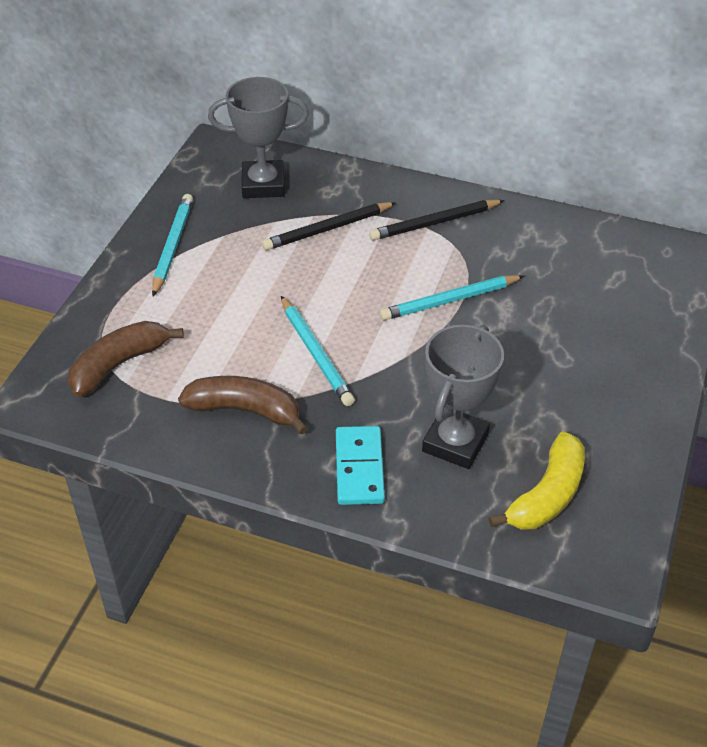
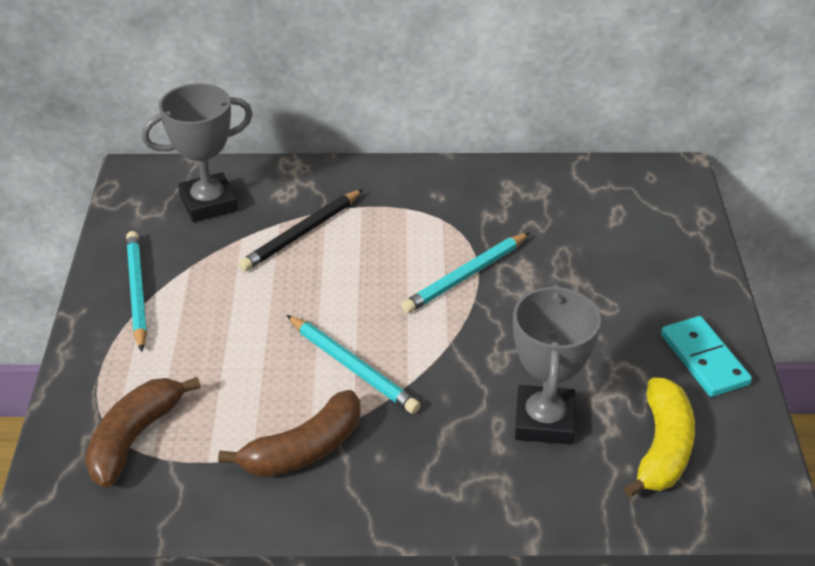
camera: 20 degrees left, 5 degrees down
brown banana [178,376,308,435] -> brown banana turned 150 degrees clockwise [218,390,360,477]
turquoise domino [336,426,385,505] -> turquoise domino moved to [661,316,752,397]
black pencil [369,200,505,241] -> none

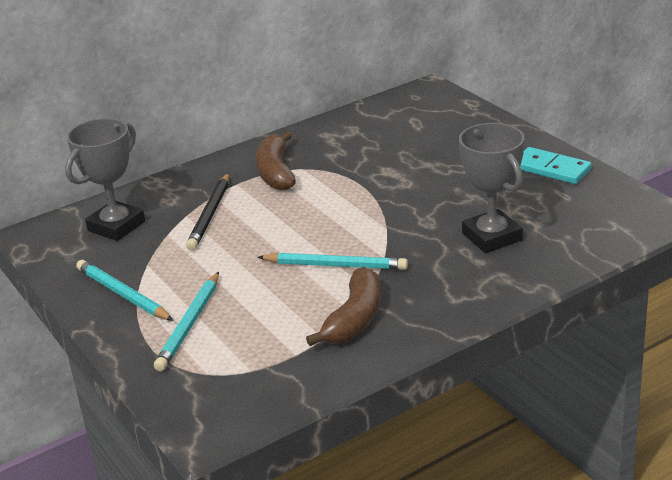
camera: 30 degrees left, 10 degrees down
brown banana [85,377,201,488] -> brown banana moved to [256,131,296,190]
turquoise pencil [401,232,530,314] -> turquoise pencil moved to [154,272,219,371]
yellow banana [623,377,695,498] -> none

